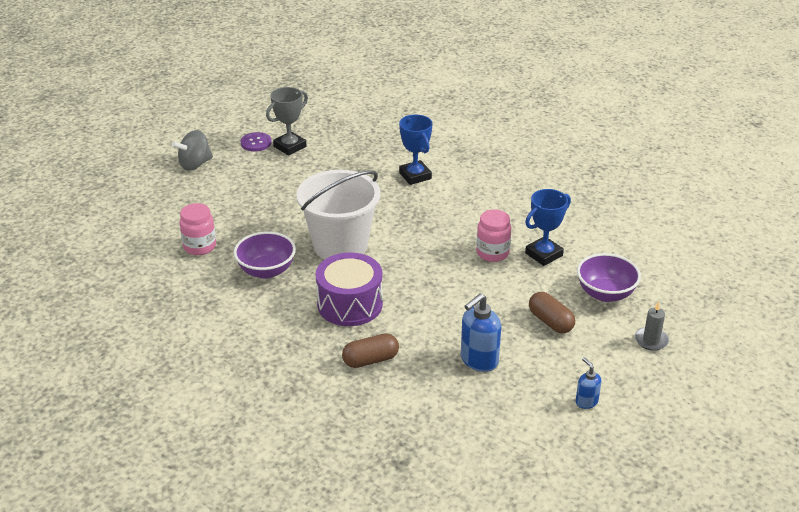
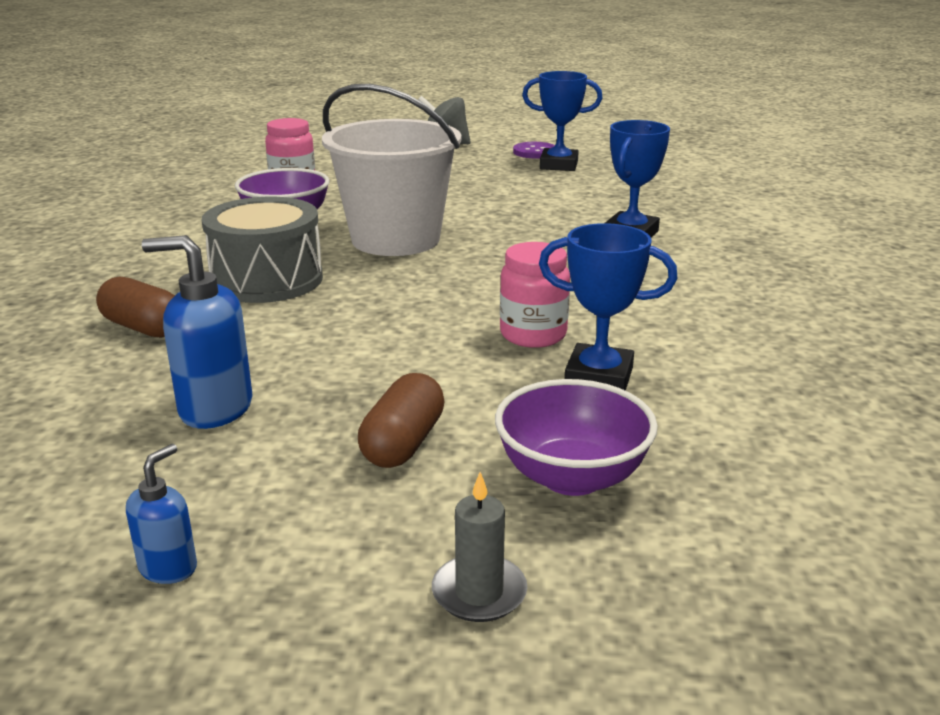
camera: 55 degrees right, 10 degrees down
grey trophy [266,87,308,156] -> blue trophy [522,71,603,171]
purple drum [315,253,383,326] -> grey drum [202,197,323,303]

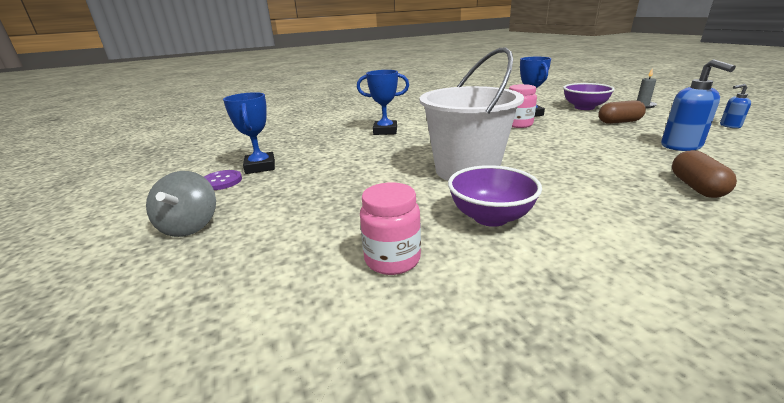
camera: 115 degrees left, 0 degrees up
grey drum [202,197,323,303] -> none

